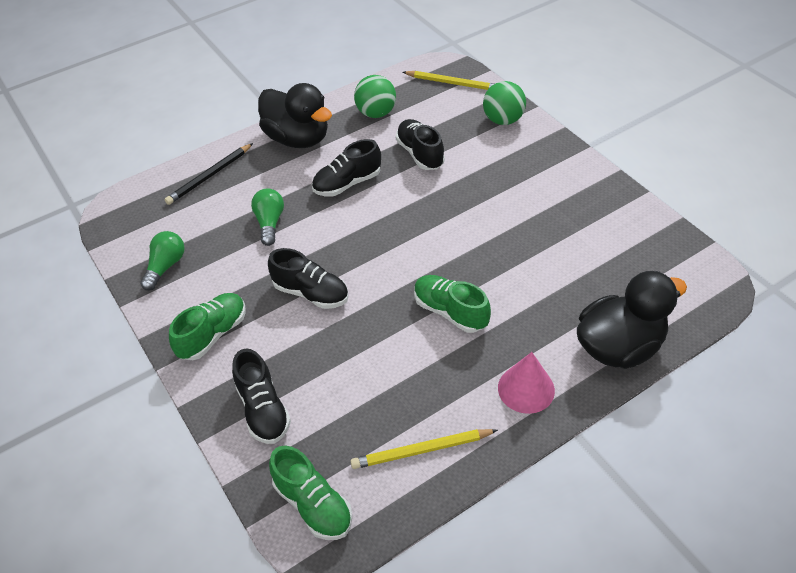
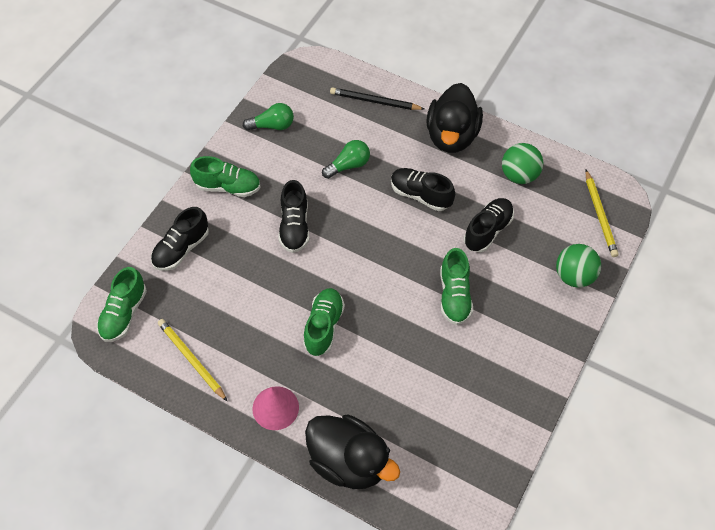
camera: 60 degrees right, 10 degrees up
none -> green shoe [440,248,473,325]

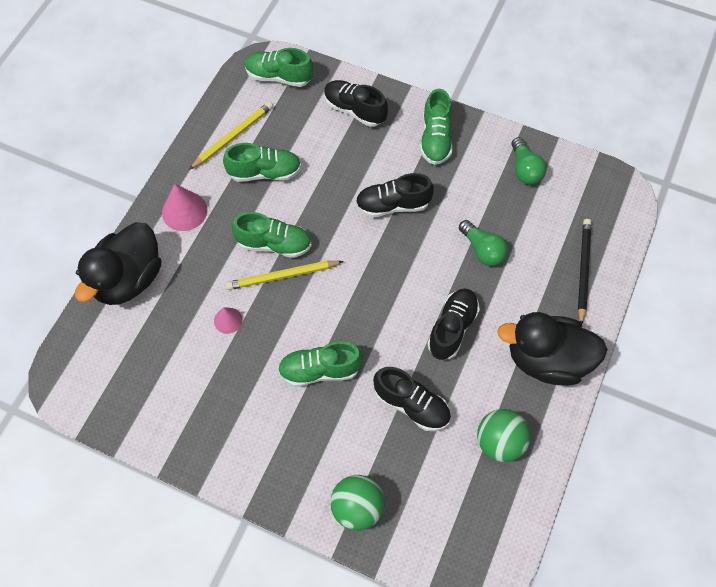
camera: 85 degrees right, 5 degrees up
yellow pencil [585,170,619,257] -> yellow pencil moved to [226,261,344,290]
none -> pink cone [214,307,242,334]
none -> green shoe [223,143,301,182]

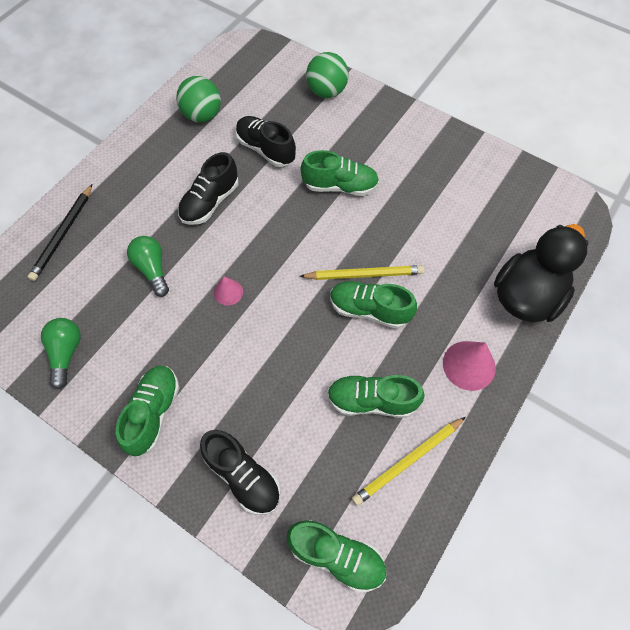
camera: 170 degrees left, 0 degrees up
pink cone [214,307,242,334] -> pink cone moved to [214,276,243,306]
black shoe [355,173,434,217] -> none
black duck [497,312,608,386] -> none

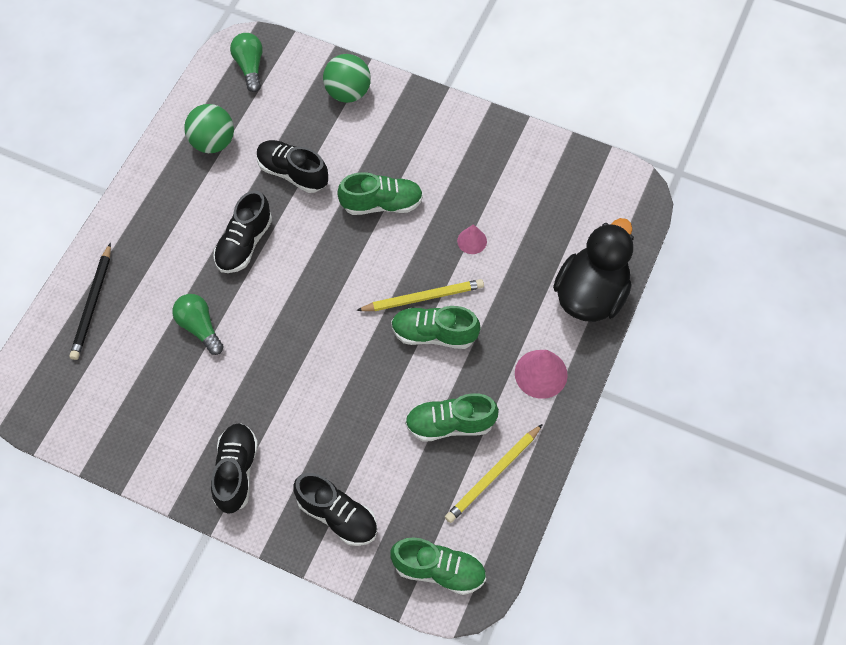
camera: 10 degrees left, 0 degrees up
green light bulb [41,318,81,389] -> green light bulb moved to [230,33,263,92]
green shoe [116,366,179,456] -> black shoe [211,423,258,514]
pink cone [214,276,243,306] -> pink cone moved to [457,224,487,254]

